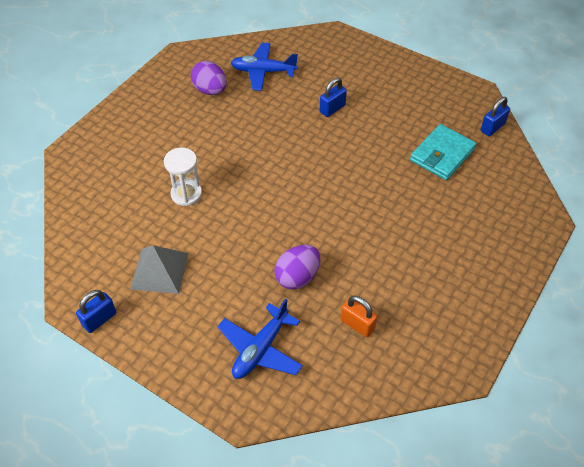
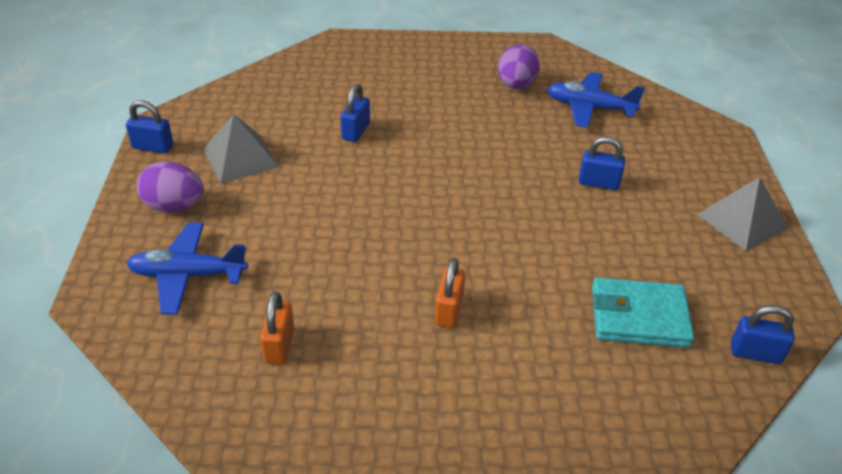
camera: 55 degrees right, 10 degrees down
white hourglass [164,148,202,206] -> blue padlock [341,84,370,142]
blue plane [231,43,298,91] -> blue plane turned 45 degrees counterclockwise [547,72,645,128]
purple egg [275,245,320,289] -> purple egg moved to [137,162,204,212]
none -> orange padlock [435,258,465,328]
none -> grey pyramid [697,177,788,251]

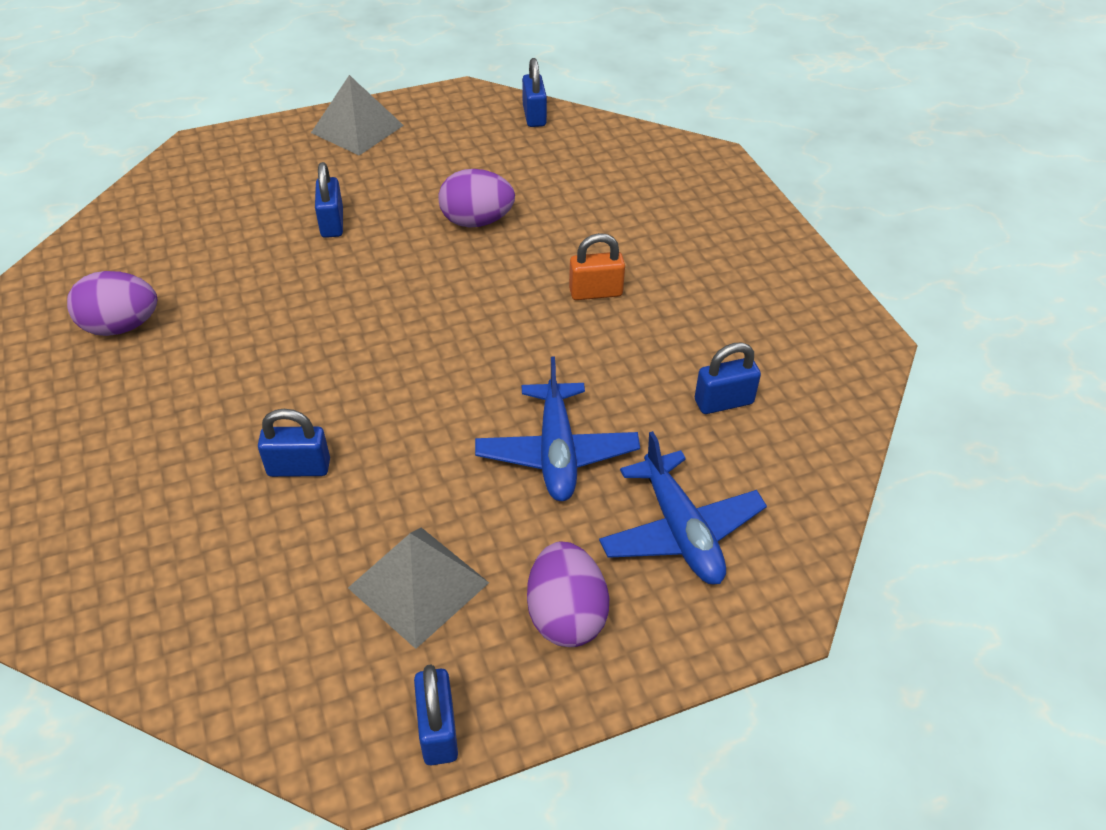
camera: 110 degrees left, 5 degrees up
orange padlock [260,292,294,365] -> blue padlock [695,343,761,414]
blue plane [547,72,645,128] -> blue plane moved to [475,357,640,501]
turquoise wallet [592,278,694,348] -> none
none -> purple egg [438,169,515,227]

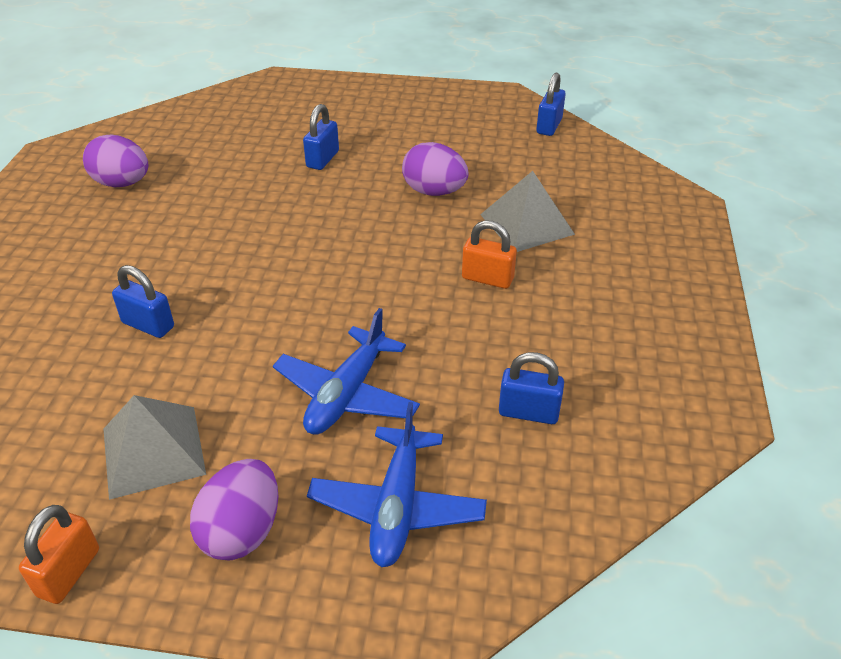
camera: 30 degrees right, 5 degrees down
grey pyramid [311,75,404,155] -> grey pyramid moved to [480,171,575,252]
blue padlock [414,664,458,765] -> orange padlock [19,505,99,604]

